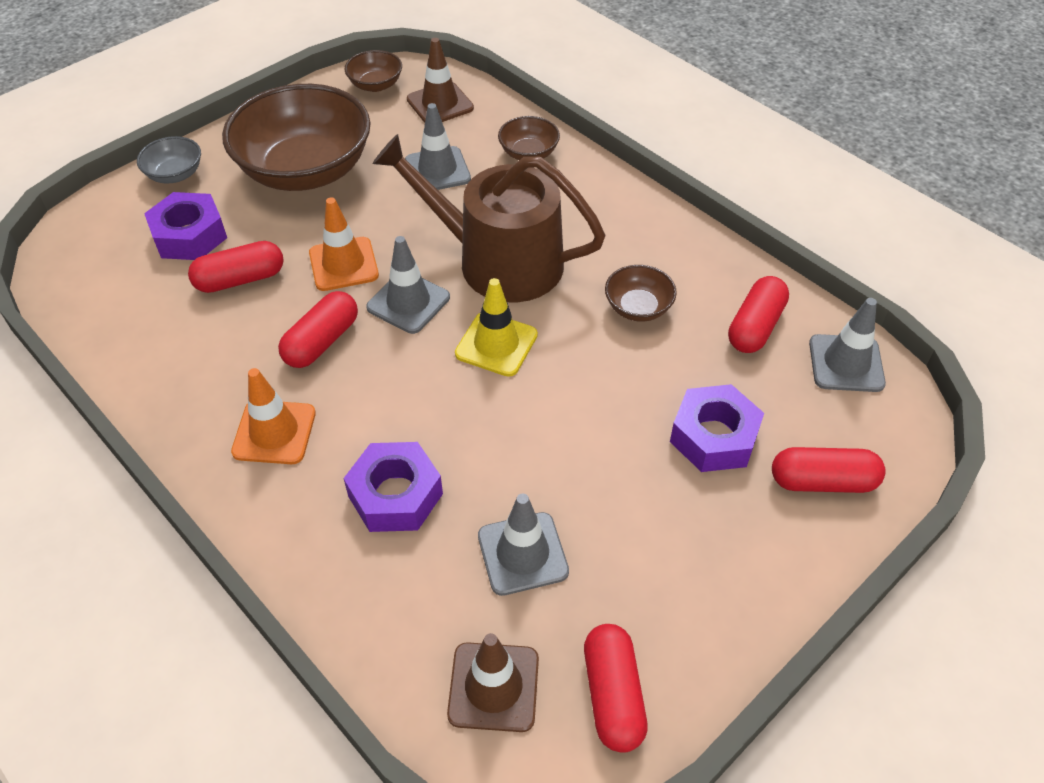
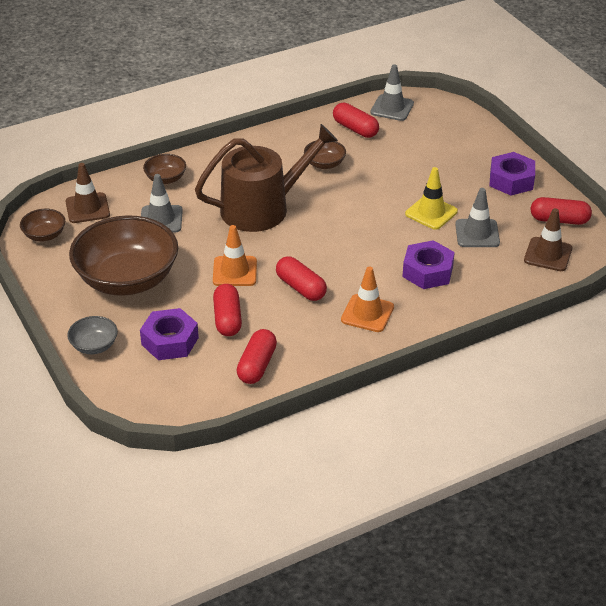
camera: 75 degrees left, 10 degrees down
grey traffic cone [366,236,450,334] -> none
brown watering can [372,134,606,302] -> brown watering can turned 150 degrees counterclockwise [195,124,338,232]
yellow traffic cone [455,278,538,377] -> yellow traffic cone moved to [405,167,458,230]
purple nut [670,384,764,472] -> purple nut moved to [489,152,535,195]
red capsule [772,447,886,493] -> red capsule moved to [236,329,277,384]

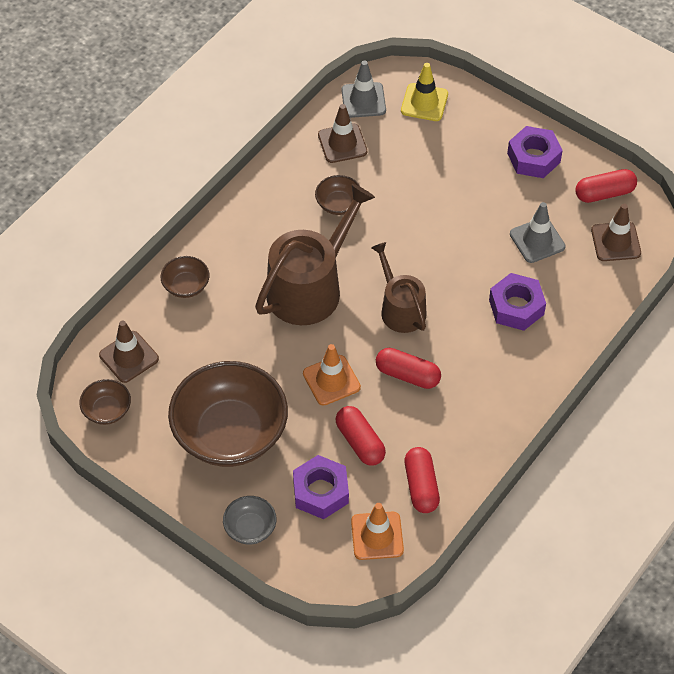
camera: 25 degrees left, 15 degrees up
grey traffic cone [141,174,183,233] -> none
red capsule [333,103,379,138] -> brown traffic cone [318,104,367,163]
orange traffic cone [341,266,394,332] -> orange traffic cone moved to [351,503,404,560]
yellow traffic cone [405,167,458,230] -> yellow traffic cone moved to [401,63,448,121]
none -> brown watering can [371,242,426,333]

